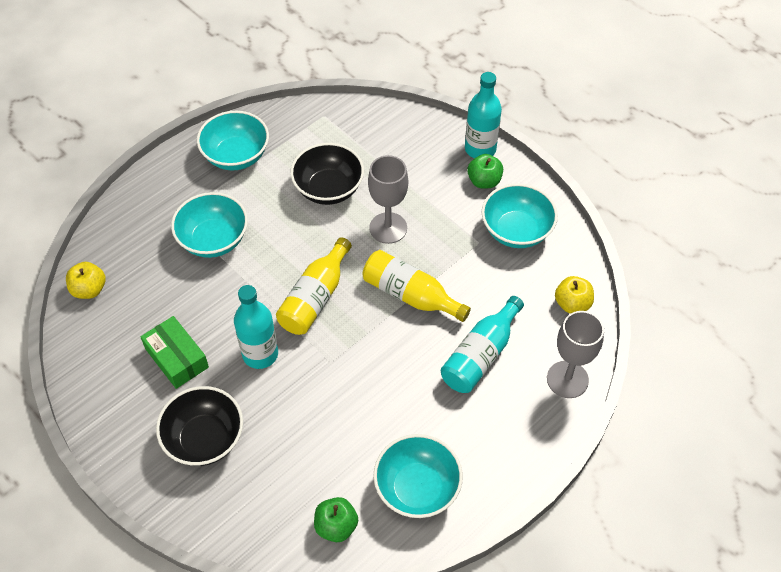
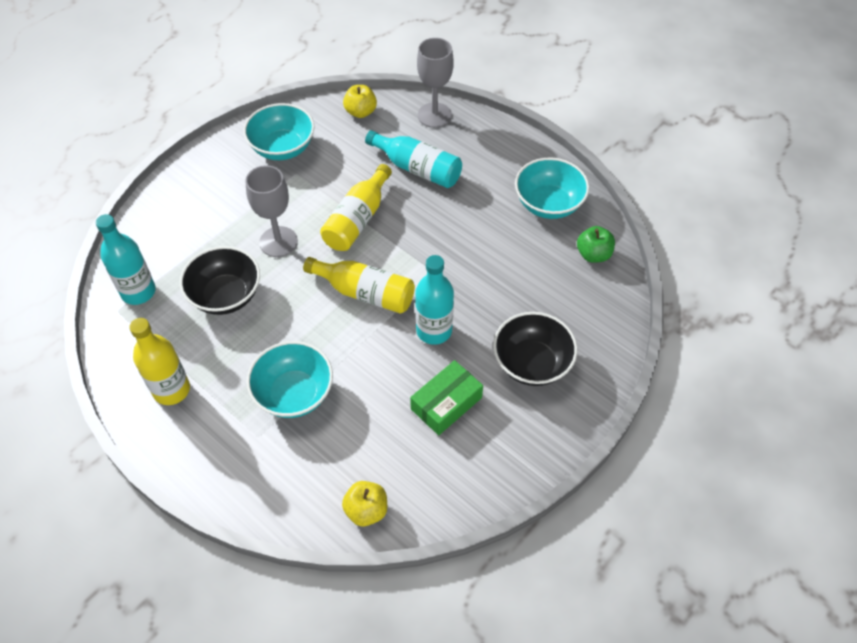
camera: 95 degrees left, 0 degrees up
turquoise bowl [197,111,269,171] -> yellow bottle [129,318,190,405]
turquoise bottle [465,72,502,158] -> turquoise bottle moved to [96,214,156,305]
green apple [467,154,503,189] -> none

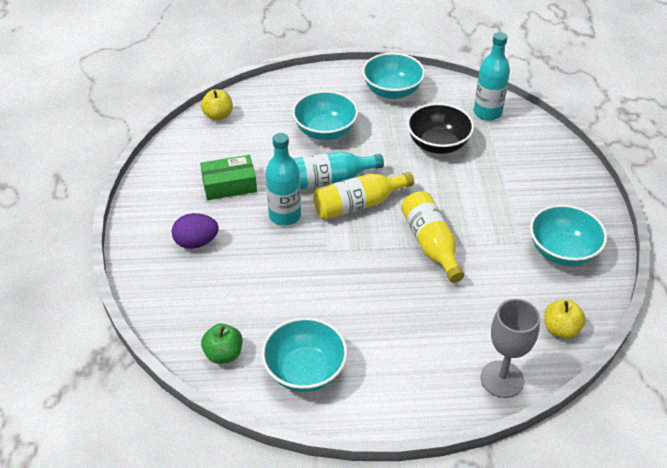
camera: 135 degrees right, 10 degrees down
yellow bottle [129,318,190,405] -> turquoise bowl [362,53,425,99]
grey goblet [245,165,298,257] -> none
turquoise bottle [365,130,462,188] -> turquoise bottle moved to [294,151,384,190]
green box [410,360,483,435] -> green box turned 75 degrees clockwise [200,155,257,200]
black bowl [493,312,578,386] -> purple egg [172,213,219,249]

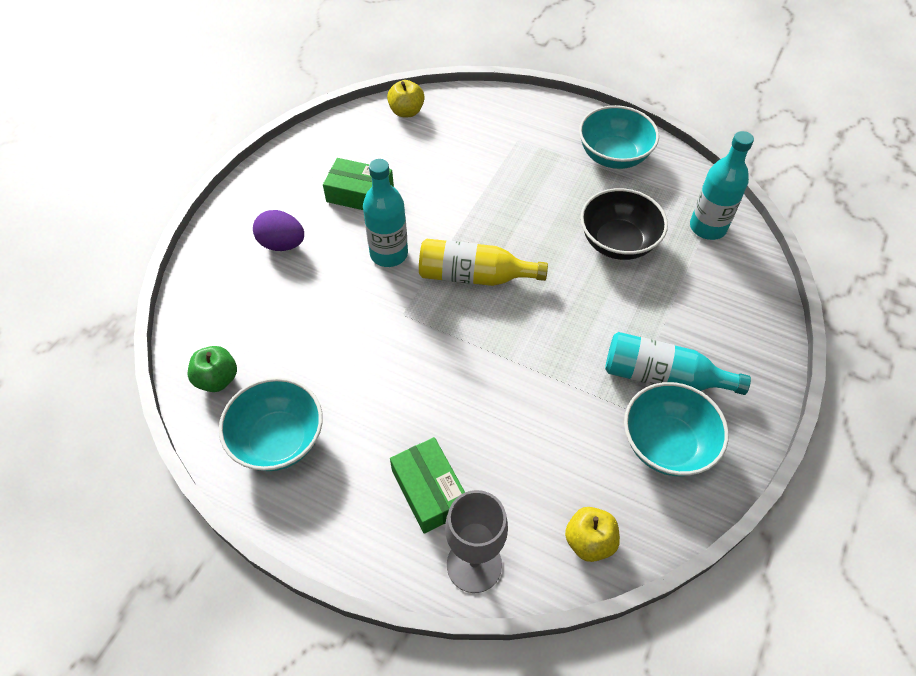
camera: 30 degrees right, 10 degrees up
turquoise bowl [292,91,358,140] -> none
turquoise bottle [294,151,384,190] -> turquoise bottle moved to [605,332,751,395]
yellow bottle [401,191,464,283] -> none
none -> green box [390,437,465,534]

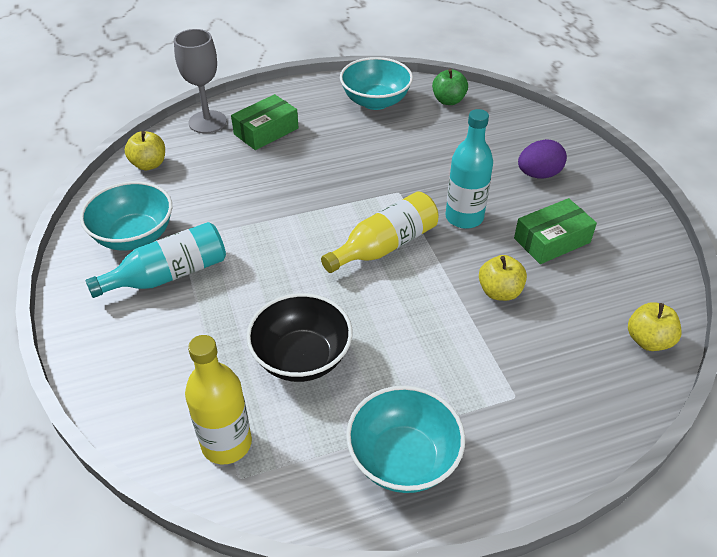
camera: 135 degrees right, 10 degrees down
green box [390,437,465,534] -> green box turned 60 degrees counterclockwise [231,94,298,150]
turquoise bottle [690,131,754,240] -> yellow bottle [185,335,252,464]
none -> yellow apple [479,255,527,301]

